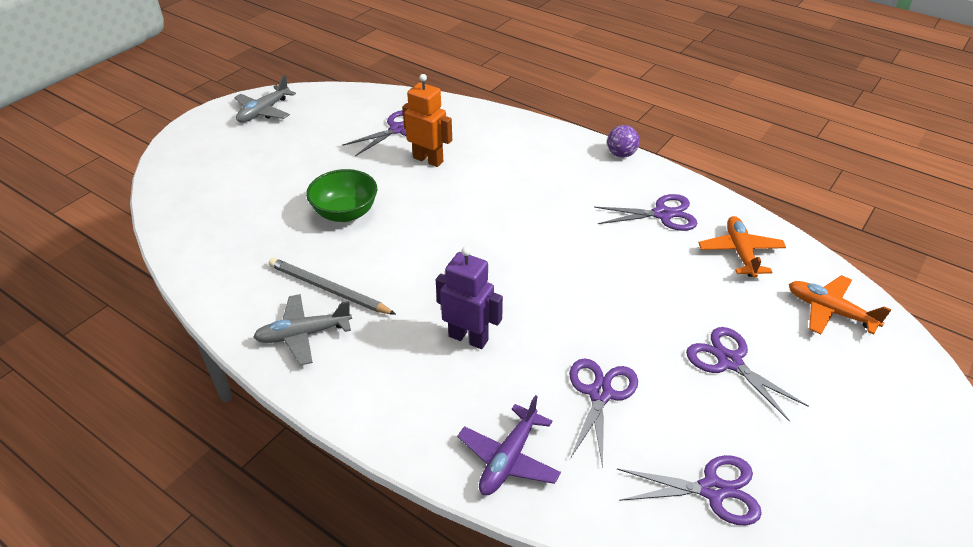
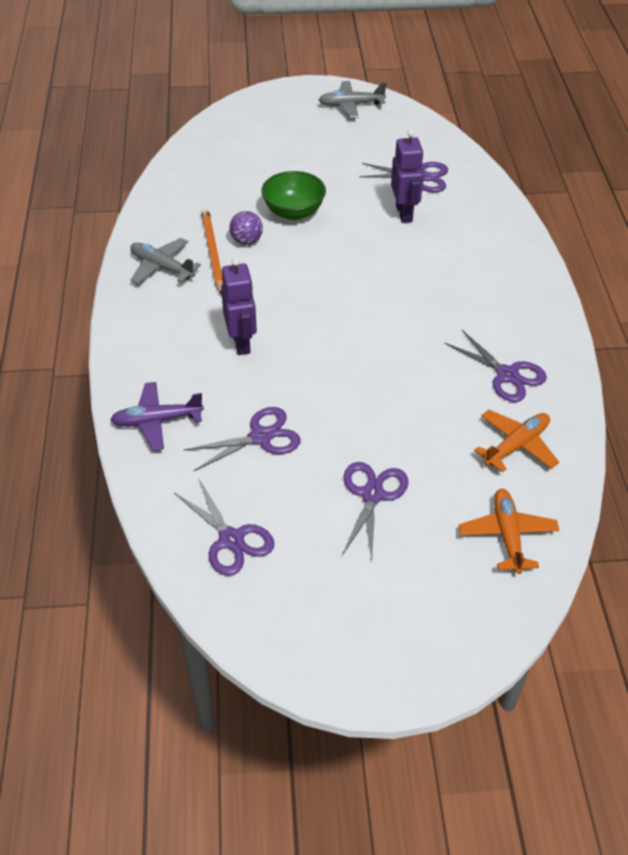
camera: 50 degrees right, 5 degrees up
grey pencil [269,258,396,315] -> orange pencil [201,208,223,295]
orange robot [402,74,452,167] -> purple robot [391,129,424,223]
purple ball [607,125,640,158] -> purple ball moved to [229,211,263,245]

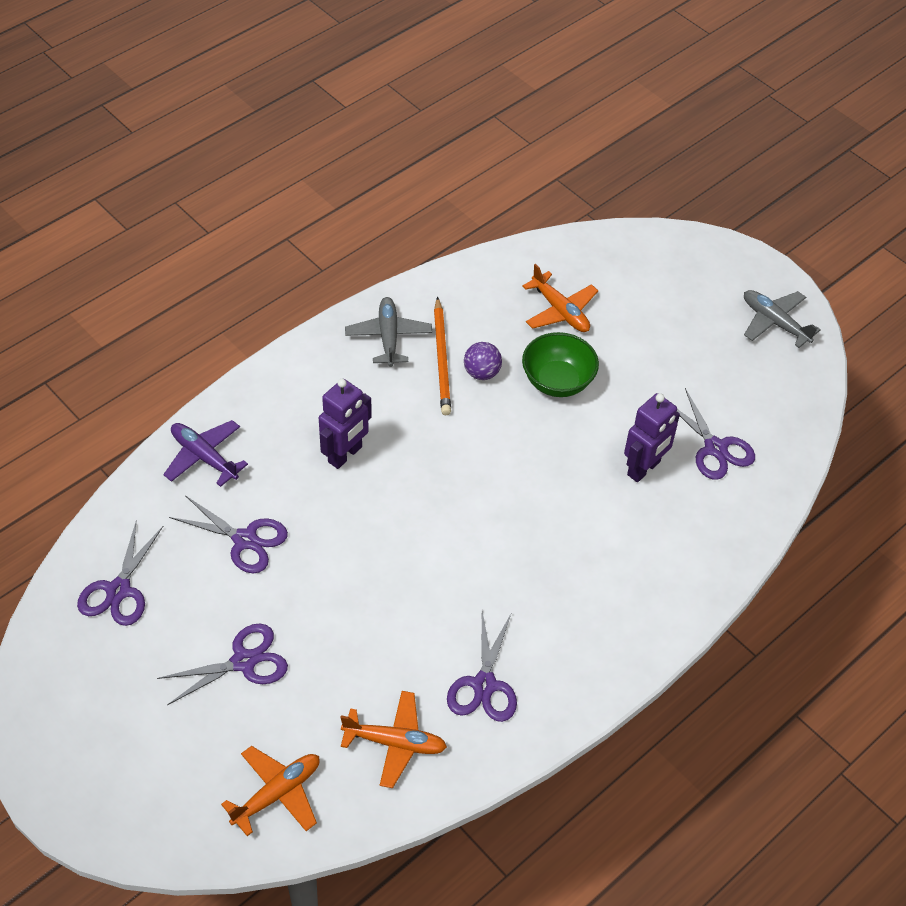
camera: 50 degrees right, 5 degrees up
orange pencil [201,208,223,295] -> orange pencil turned 135 degrees clockwise [434,297,451,415]
none -> orange plane [522,264,598,332]

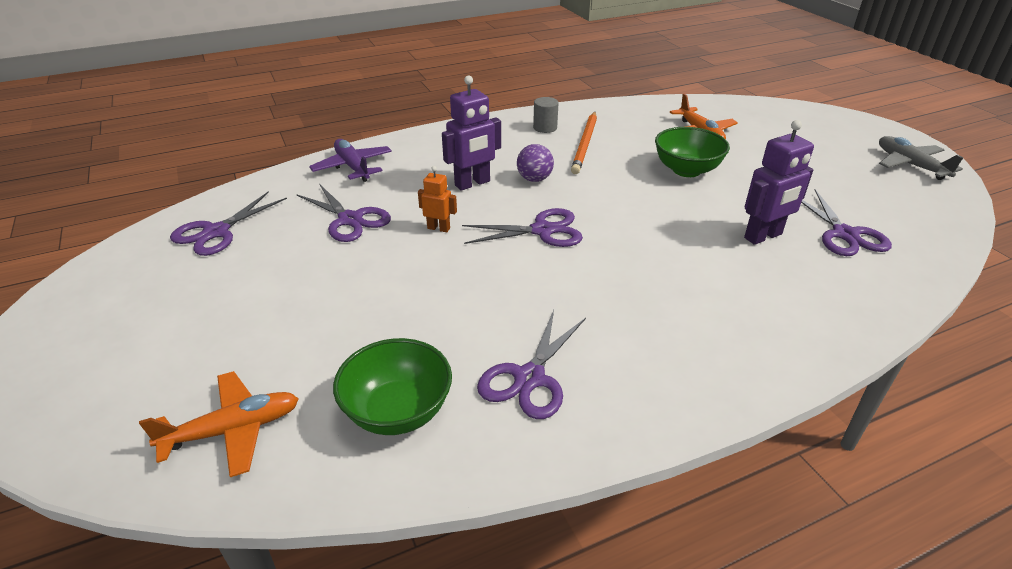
camera: 20 degrees right, 15 degrees down
purple scissors [157,624,288,705] -> purple scissors moved to [462,208,583,247]
orange plane [340,691,447,788] -> green bowl [333,338,452,435]
grey plane [345,297,432,367] -> grey cylinder [533,97,559,133]
purple ball [464,342,502,380] -> purple ball moved to [517,144,554,182]
none -> orange robot [418,166,457,232]

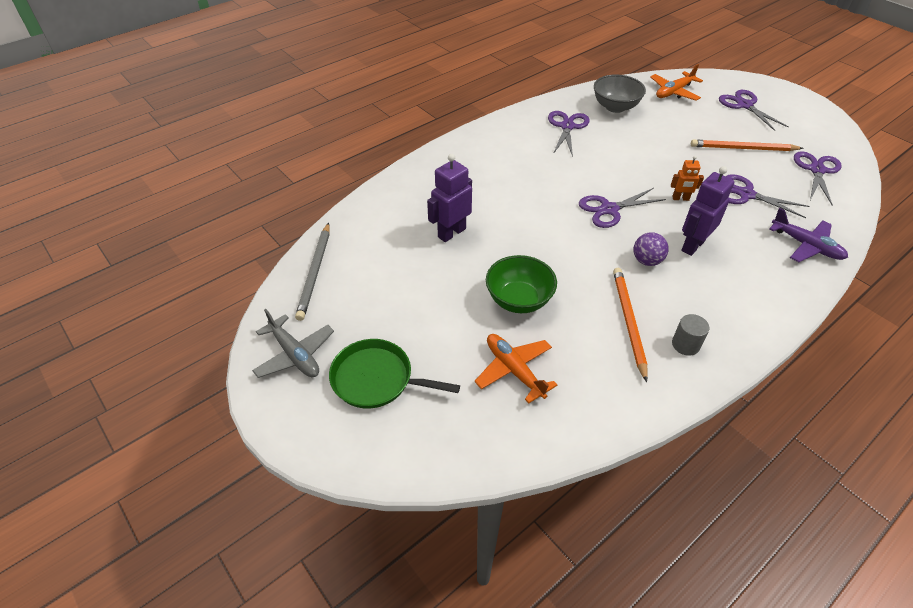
camera: 165 degrees right, 10 degrees up
green bowl [333,338,452,435] -> grey bowl [594,74,646,113]
purple scissors [801,190,892,256] -> purple scissors moved to [719,90,789,131]
none -> grey pencil [295,223,330,321]
none -> green pan [329,339,460,409]
none -> orange pencil [691,140,804,151]

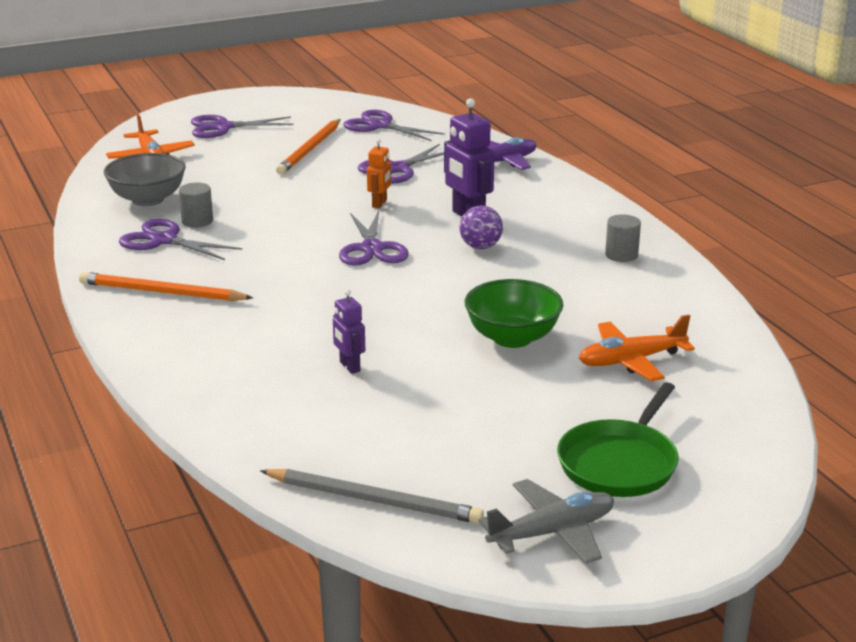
camera: 75 degrees left, 20 degrees down
purple robot [427,154,472,242] -> purple robot [333,289,365,374], size x0.57
orange pencil [613,268,648,382] -> orange pencil moved to [79,272,253,301]
none -> grey cylinder [179,183,213,228]

